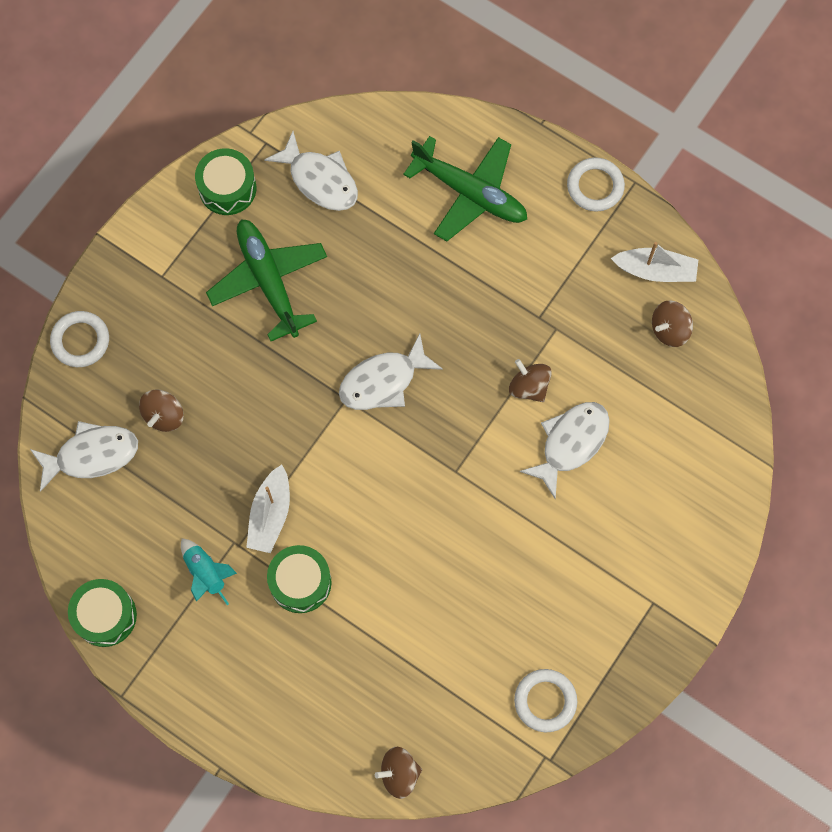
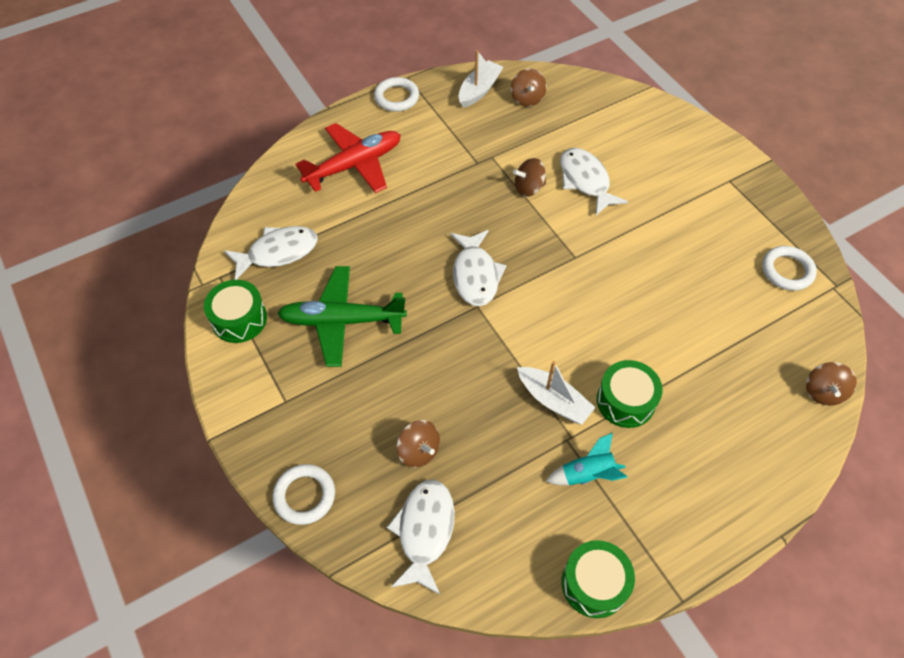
camera: 65 degrees left, 15 degrees down
green plane [403,136,527,242] -> red plane [295,123,401,193]

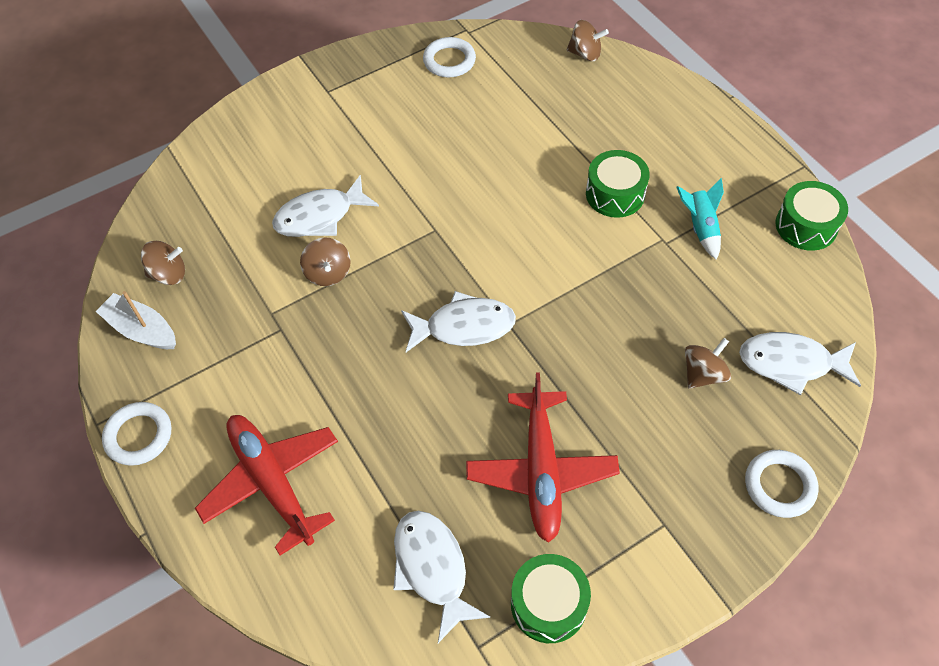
camera: 90 degrees left, 0 degrees up
green plane [277,266,407,367] -> red plane [466,372,620,543]
white boat [517,361,596,425] -> none

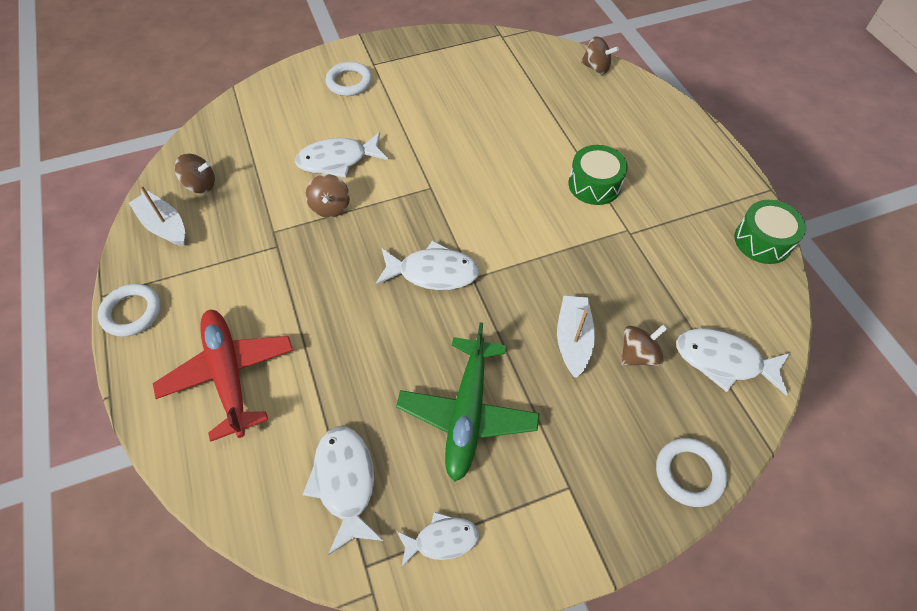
camera: 10 degrees right, 0 degrees up
white ring [423,37,476,78] -> white ring moved to [326,62,372,96]
red plane [466,372,620,543] -> green plane [396,322,540,482]
green drum [511,554,591,643] -> white fish [397,512,479,567]
turquoise rocket [676,178,724,260] -> none
none -> white boat [557,296,595,378]

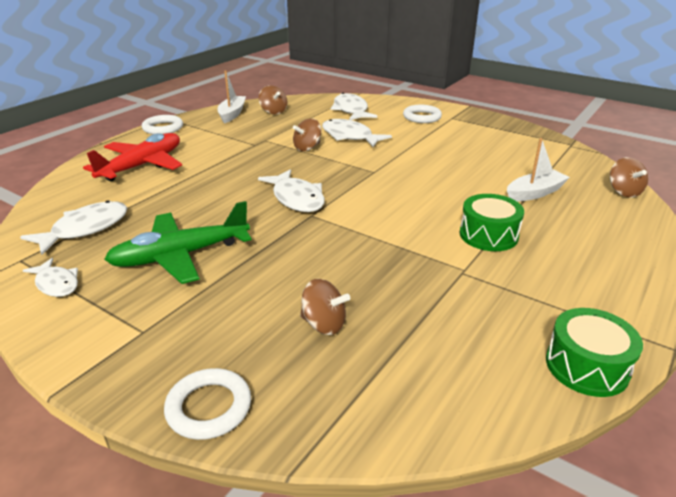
camera: 55 degrees right, 25 degrees down
white boat [557,296,595,378] -> white boat moved to [507,138,570,202]
white fish [676,328,790,396] -> white fish moved to [331,93,377,120]

